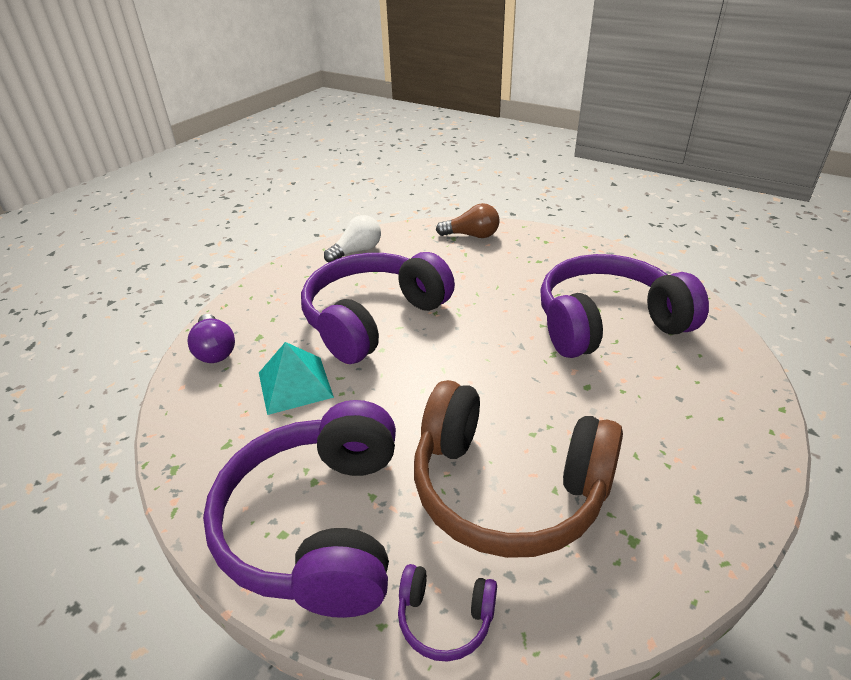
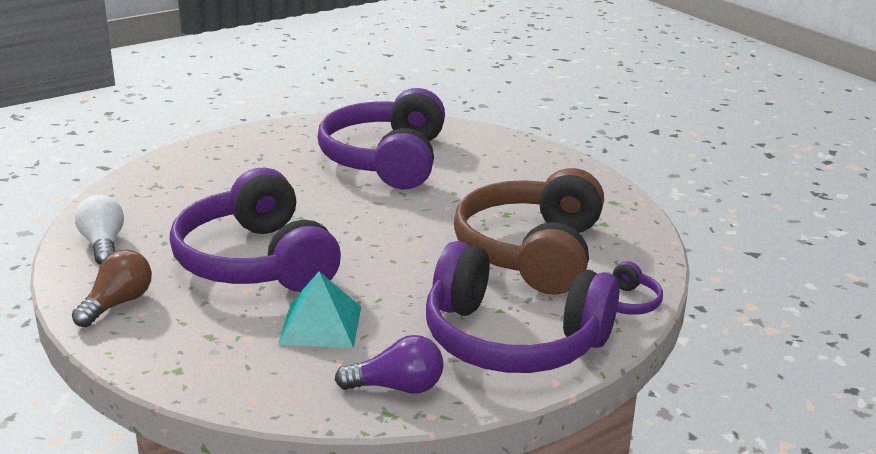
camera: 70 degrees left, 10 degrees down
purple light bulb [187,314,235,363] -> purple light bulb moved to [335,335,443,394]
brown headphones [414,380,623,558] -> brown headphones turned 150 degrees clockwise [454,168,604,295]
brown light bulb [436,203,500,238] -> brown light bulb moved to [72,250,152,327]

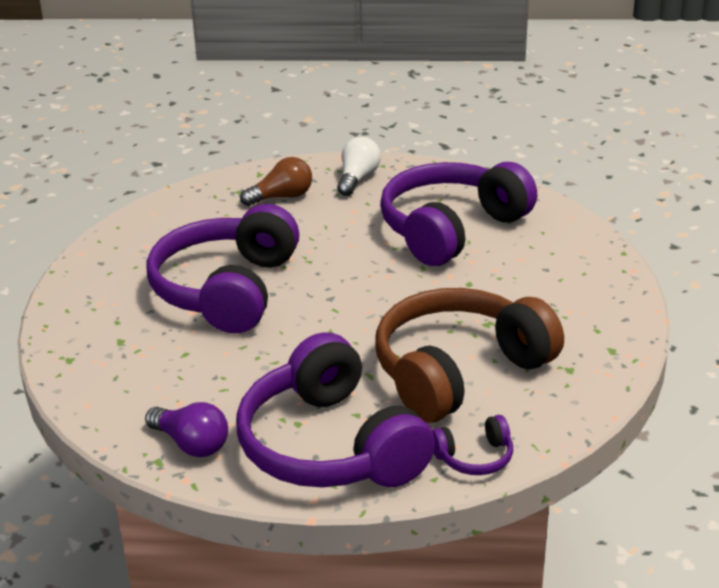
camera: 40 degrees right, 5 degrees up
brown light bulb [72,250,152,327] -> brown light bulb moved to [240,157,312,206]
white light bulb [75,194,124,265] -> white light bulb moved to [337,137,381,196]
turquoise pyramid [278,272,361,348] -> none

